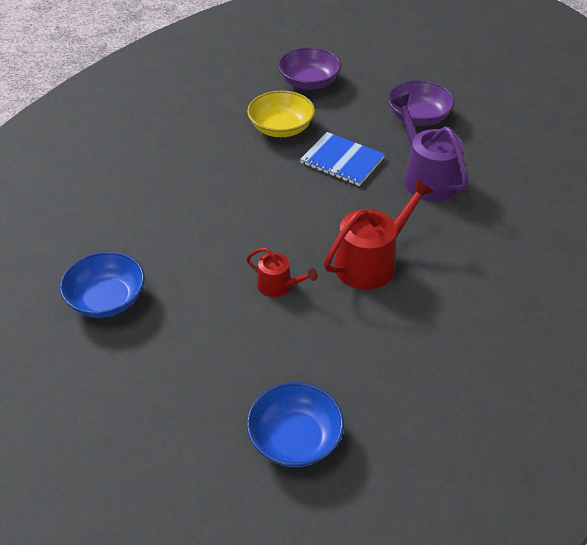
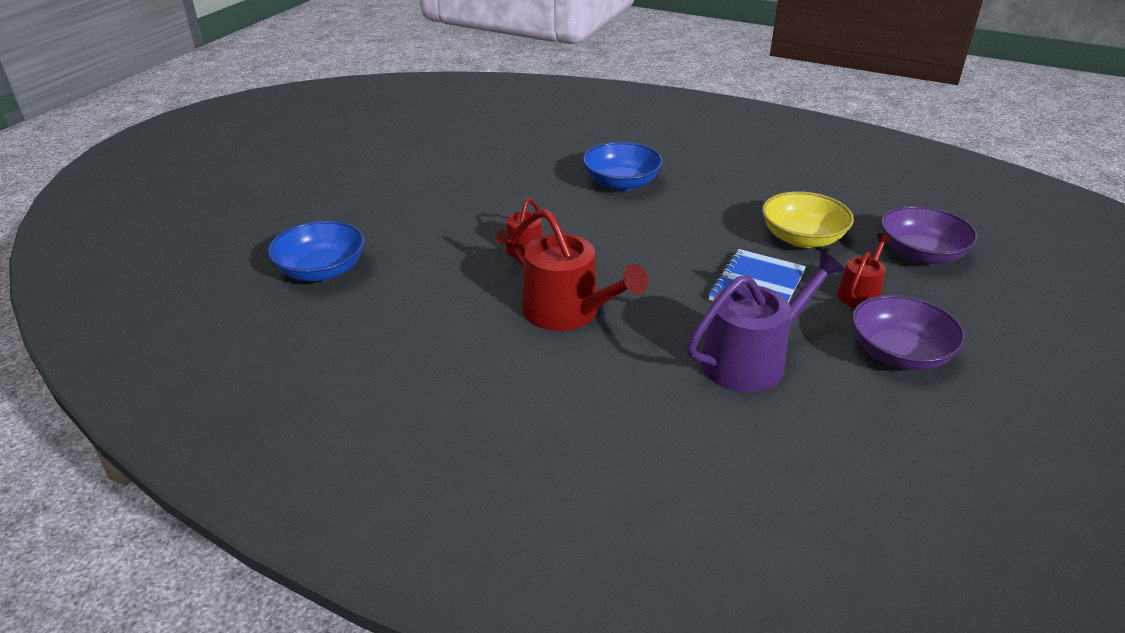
camera: 85 degrees right, 10 degrees down
blue bowl [60,251,145,318] -> blue bowl moved to [582,142,663,191]
none -> red watering can [837,233,892,308]

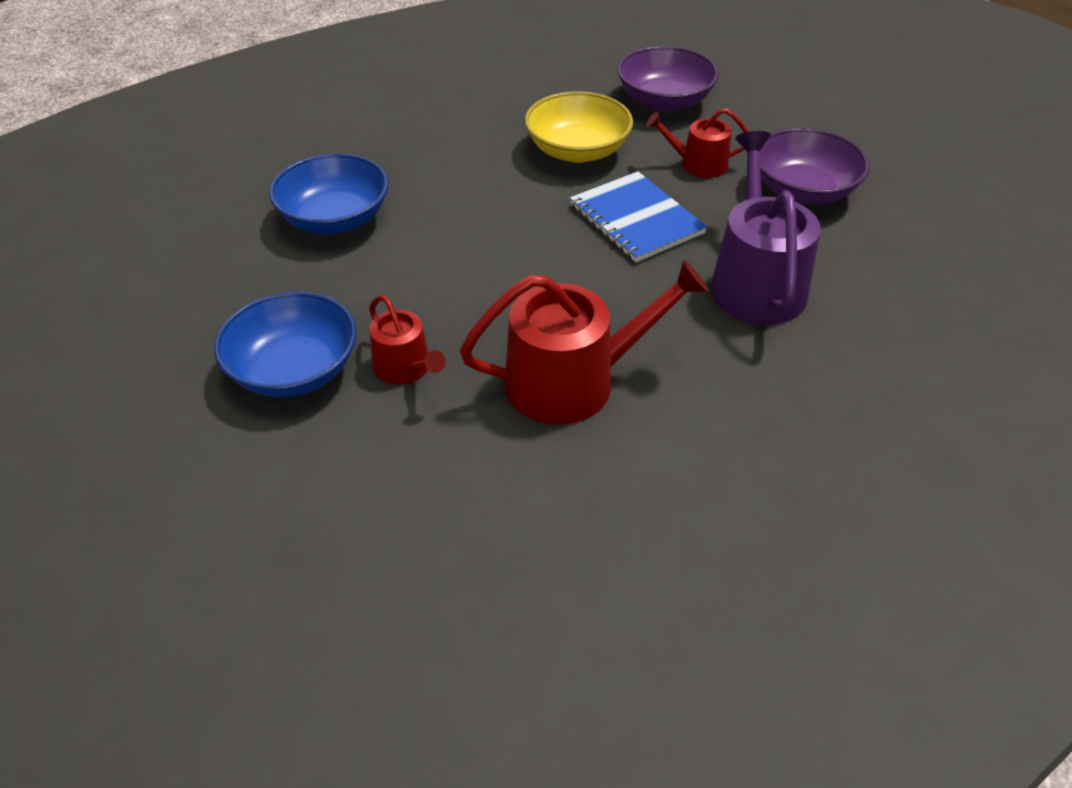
camera: 60 degrees left, 10 degrees up
blue bowl [267,220,365,281] -> blue bowl moved to [214,292,357,397]
red watering can [837,233,892,308] -> red watering can turned 60 degrees counterclockwise [646,108,749,178]

